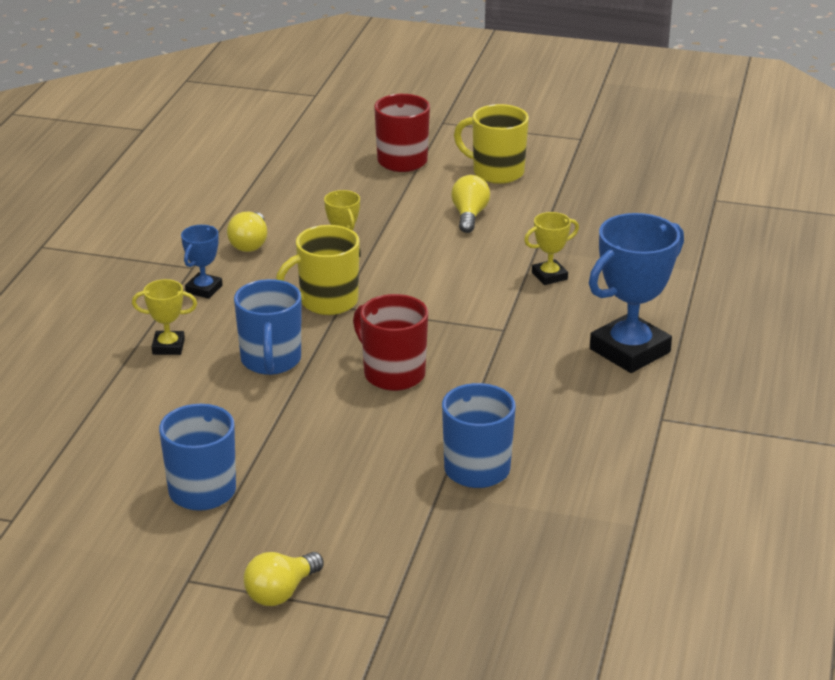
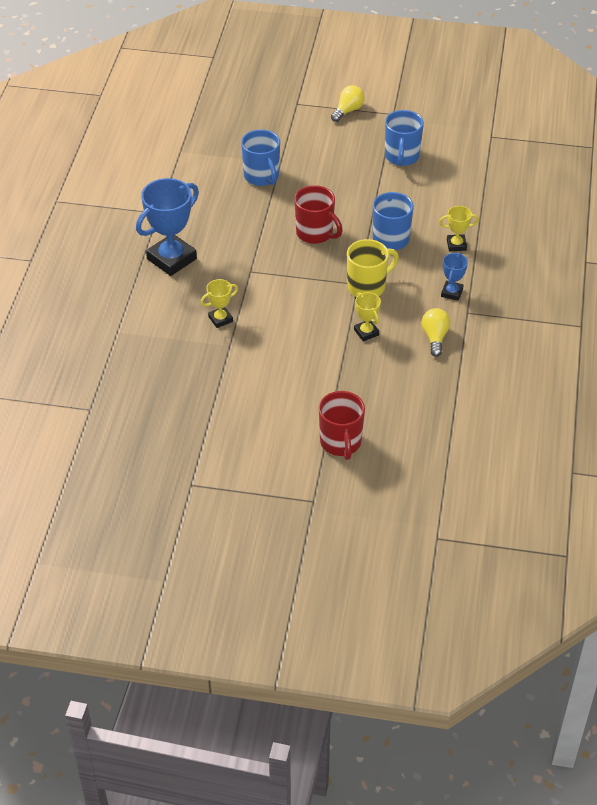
camera: 175 degrees right, 15 degrees up
yellow light bulb [451,175,490,233] -> none
yellow mug [454,104,529,184] -> none

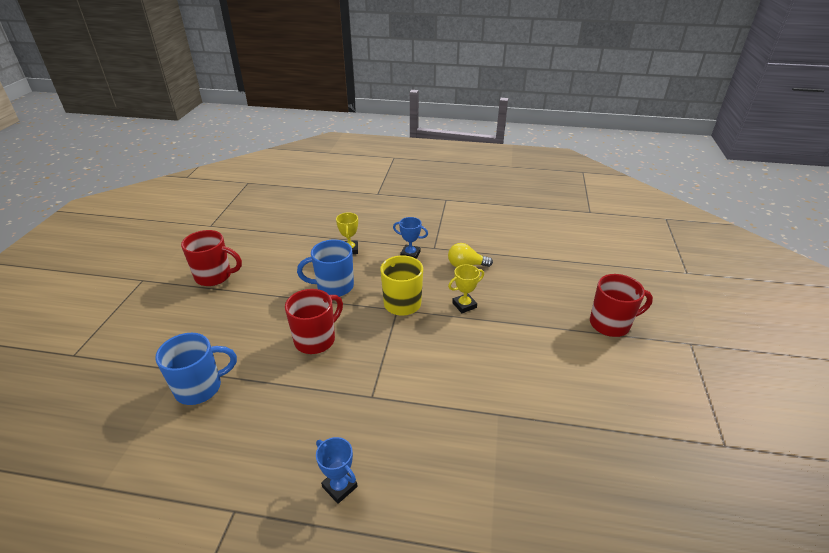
camera: 90 degrees left, 10 degrees down
blue trophy [136,178,199,276] -> blue trophy [316,437,358,504], size x0.50
yellow trophy [200,279,238,328] -> none
yellow light bulb [331,85,365,122] -> none
blue mug [385,110,424,166] -> red mug [181,230,242,286]

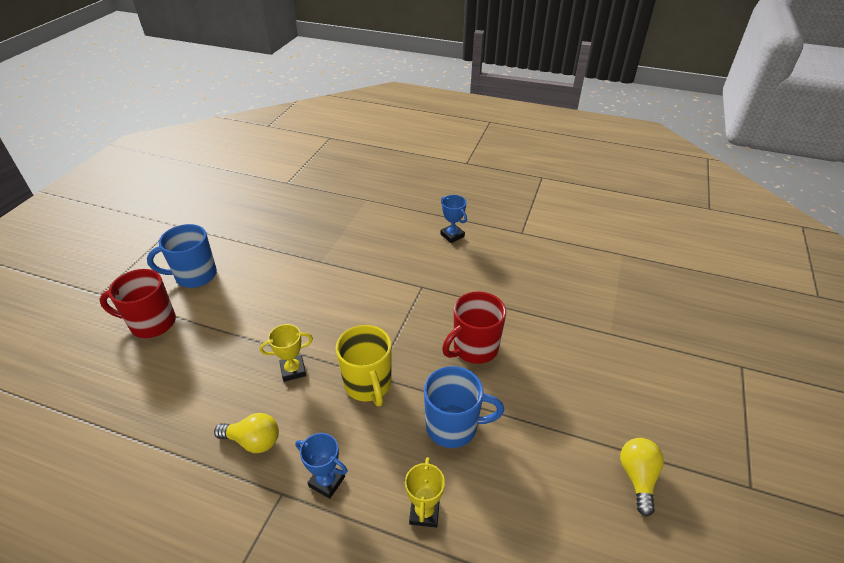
camera: 170 degrees left, 5 degrees up
blue mug [155,333,237,405] -> blue mug moved to [147,224,217,288]
red mug [181,230,242,286] -> yellow light bulb [620,438,664,517]

